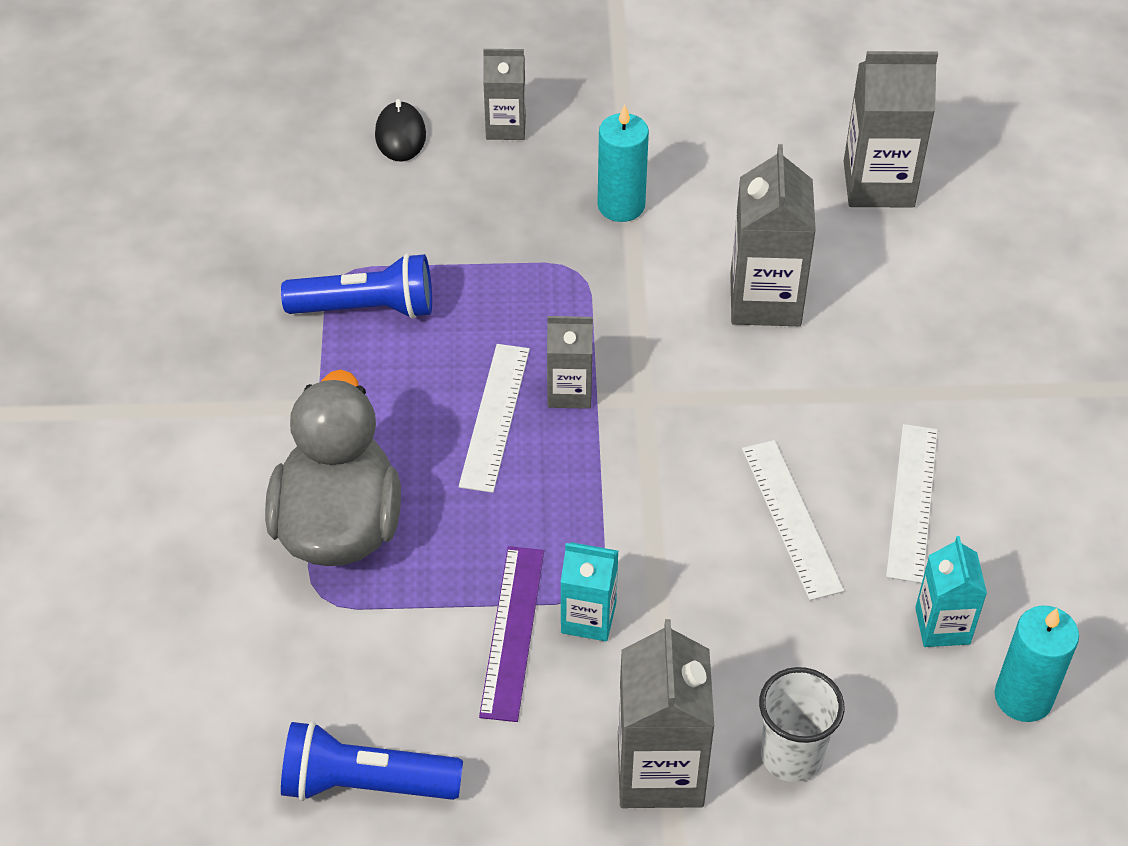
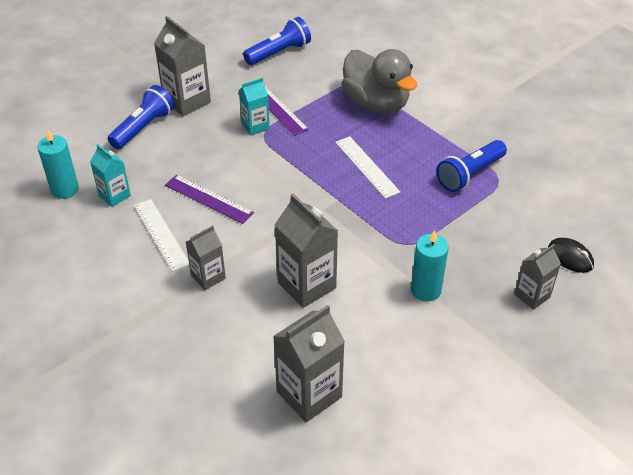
camera: 140 degrees right, 5 degrees down
grey carton [547,316,593,409] -> grey carton moved to [186,225,226,290]
white ruler [742,440,844,601] -> purple ruler [165,175,254,224]
white cup [759,667,845,782] -> blue flashlight [108,85,175,149]

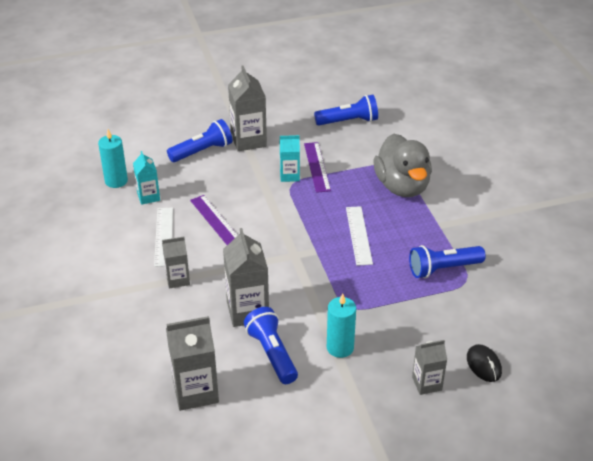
camera: 25 degrees right, 5 degrees down
none -> blue flashlight [244,307,298,384]

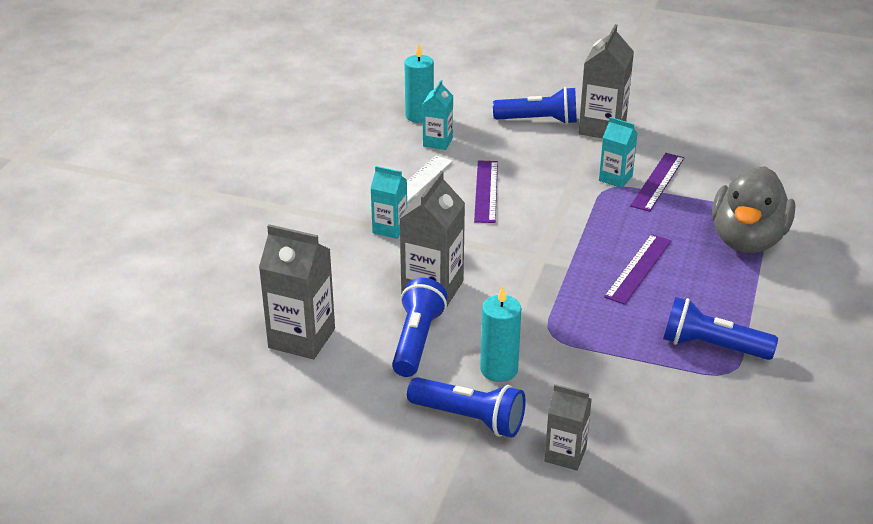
camera: 35 degrees right, 5 degrees down
grey carton [162,237,190,289] -> turquoise carton [370,166,407,239]
blue flashlight [314,95,378,126] -> blue flashlight moved to [407,377,526,438]
white ruler [346,206,373,266] -> purple ruler [604,234,671,305]
black mouse [467,344,502,382] -> none

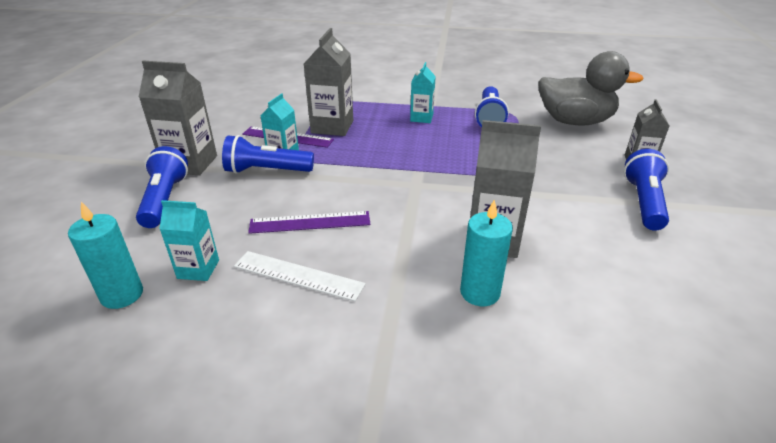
camera: 100 degrees left, 0 degrees up
grey carton [259,224,335,359] -> grey carton moved to [304,28,353,136]
turquoise carton [370,166,407,239] -> turquoise carton moved to [410,62,436,123]
blue flashlight [392,278,447,377] -> blue flashlight moved to [222,135,314,174]
turquoise candle [480,286,521,382] -> turquoise candle moved to [460,200,513,306]
purple ruler [604,234,671,305] -> none
grey duck [712,166,796,253] -> grey duck moved to [538,51,644,126]

